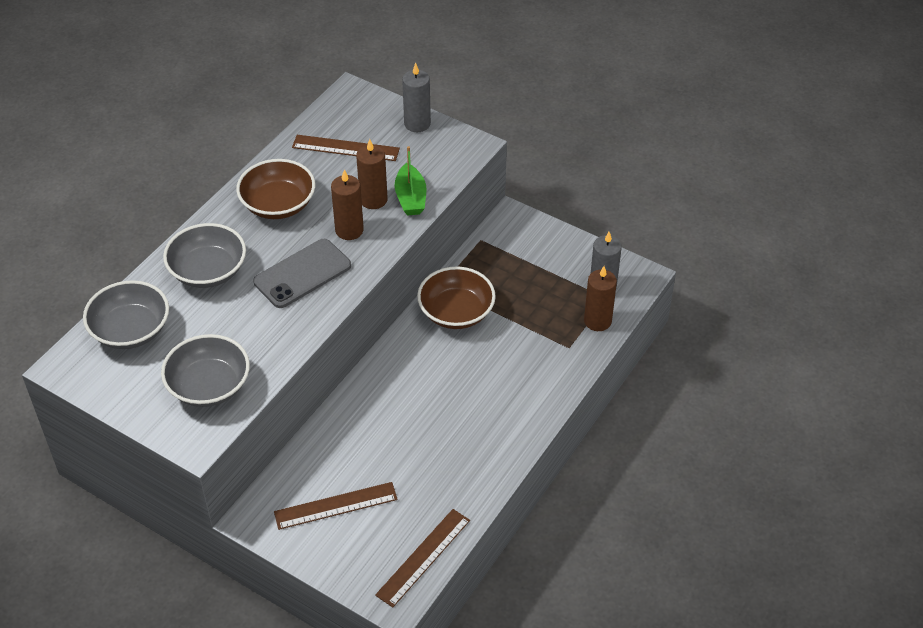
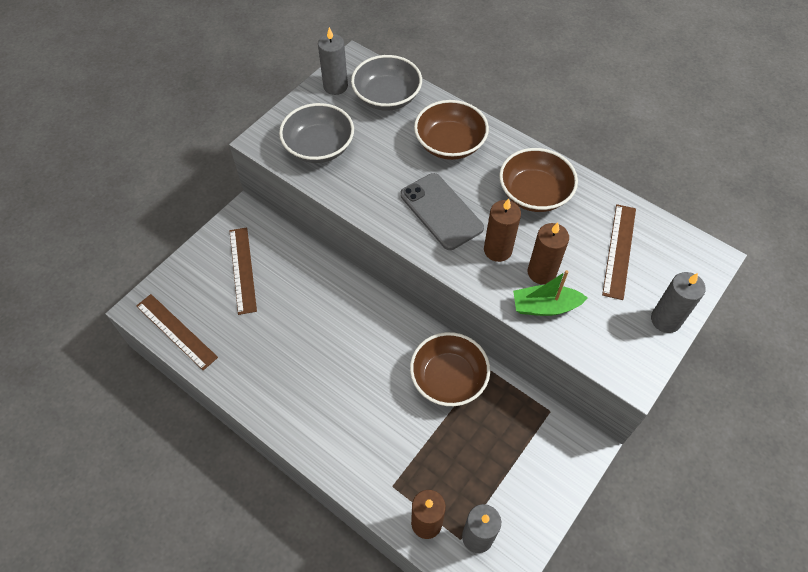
camera: 95 degrees right, 10 degrees up
grey bowl [163,223,246,288] -> brown bowl [414,100,489,160]
none -> grey candle [318,27,348,95]

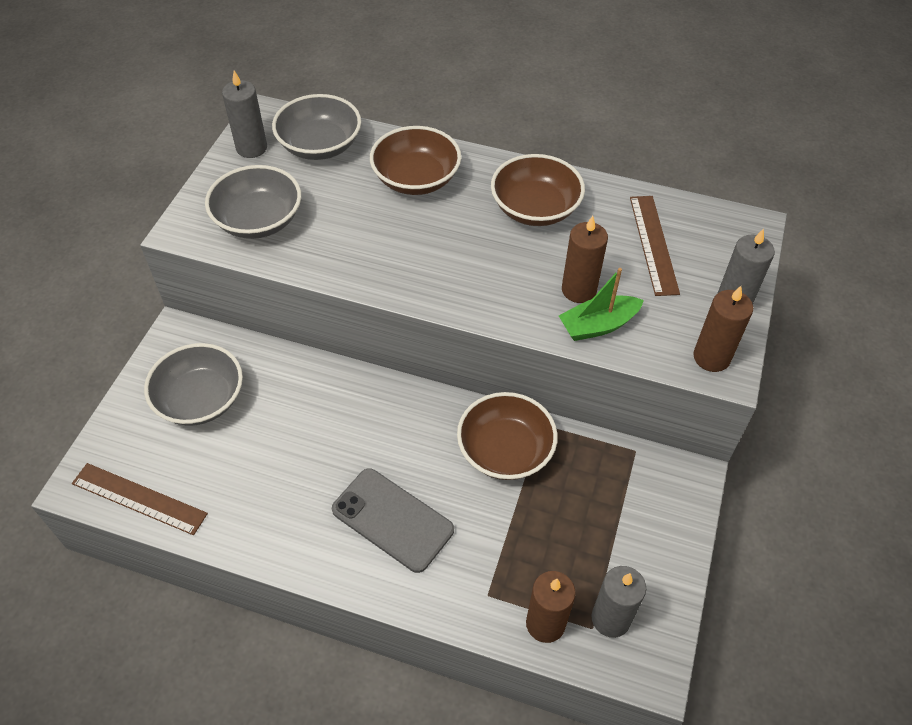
camera: 20 degrees left, 5 degrees down
brown ruler [230,227,257,315] -> grey bowl [144,343,243,426]
grey phone [400,173,484,250] -> grey phone moved to [332,468,454,573]
brown candle [484,198,521,262] -> brown candle moved to [693,286,753,372]

